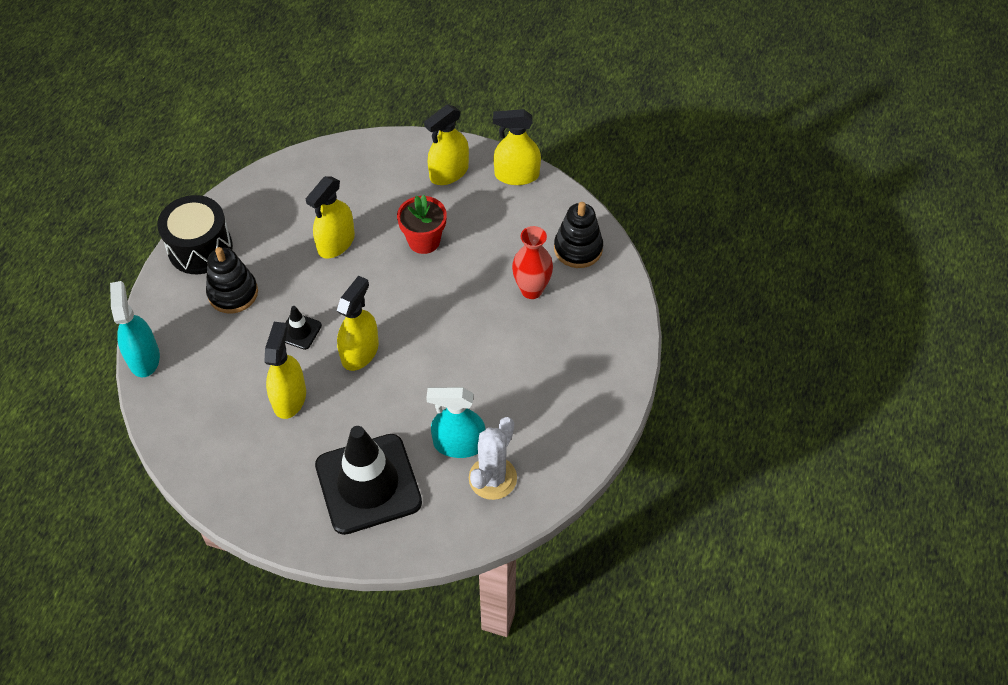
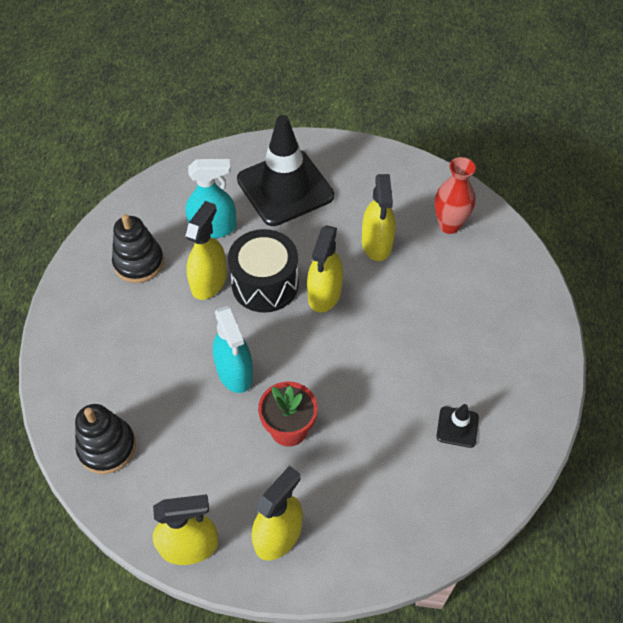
camera: 170 degrees right, 0 degrees up
turquoise spray bottle [110,281,160,377] -> turquoise spray bottle moved to [213,306,253,393]
black drum [157,195,233,274] -> black drum moved to [228,229,299,313]
black stacking toy [206,247,258,313] -> black stacking toy moved to [112,214,164,283]
black traffic cone [285,306,322,350] -> black traffic cone moved to [436,404,479,448]
yellow spray bottle [306,176,355,259] -> yellow spray bottle moved to [186,201,227,300]
white cactus [469,417,517,500] -> none
red vase [512,226,553,299] -> red vase moved to [435,157,476,234]

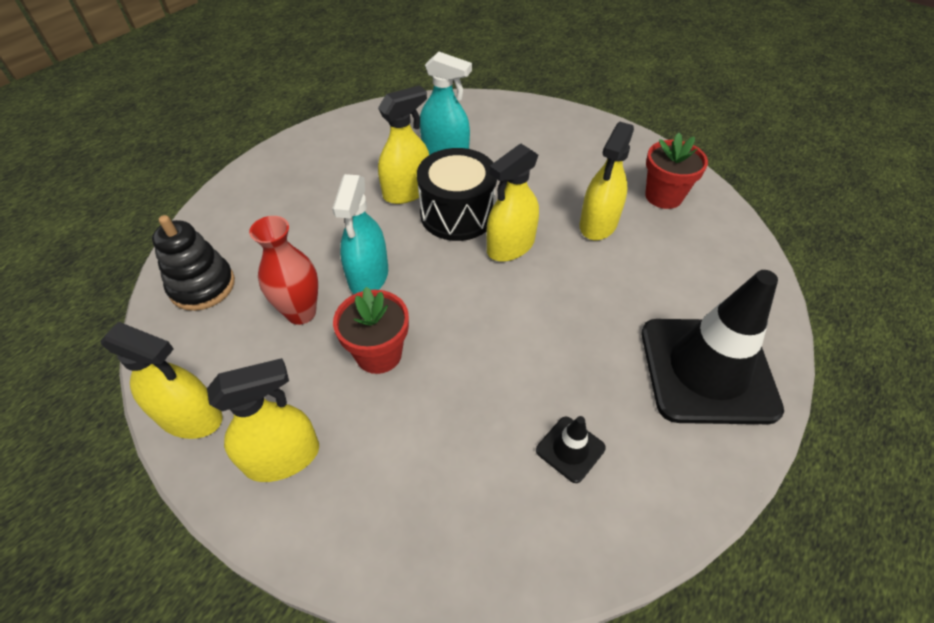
camera: 30 degrees right, 5 degrees down
black stacking toy [112,214,164,283] -> none
black traffic cone [237,115,334,226] -> black traffic cone moved to [642,270,784,424]
red vase [435,157,476,234] -> red vase moved to [249,216,318,325]
none -> red flower pot [645,133,708,209]

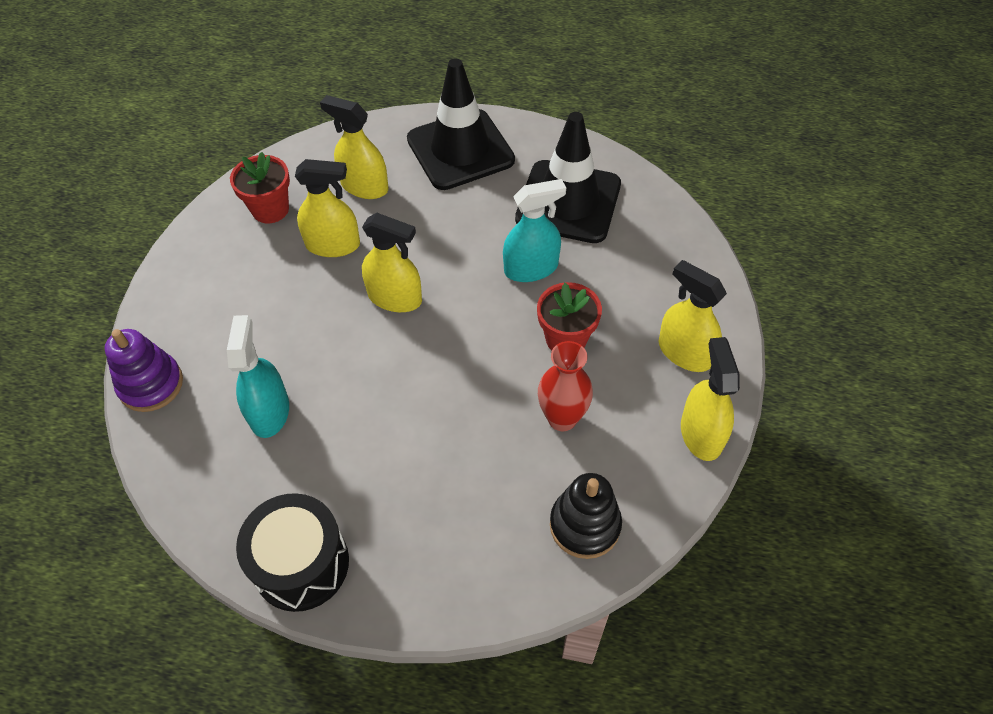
camera: 115 degrees left, 5 degrees up
turquoise spray bottle [332,174,388,294] -> turquoise spray bottle moved to [503,179,566,282]
yellow spray bottle [378,85,429,204] -> yellow spray bottle moved to [320,95,388,199]
black drum [417,148,497,241] -> black drum moved to [236,493,349,612]
black traffic cone [536,416,606,483] -> black traffic cone [515,112,621,243], size x2.40
none -> purple stacking toy [104,329,183,412]

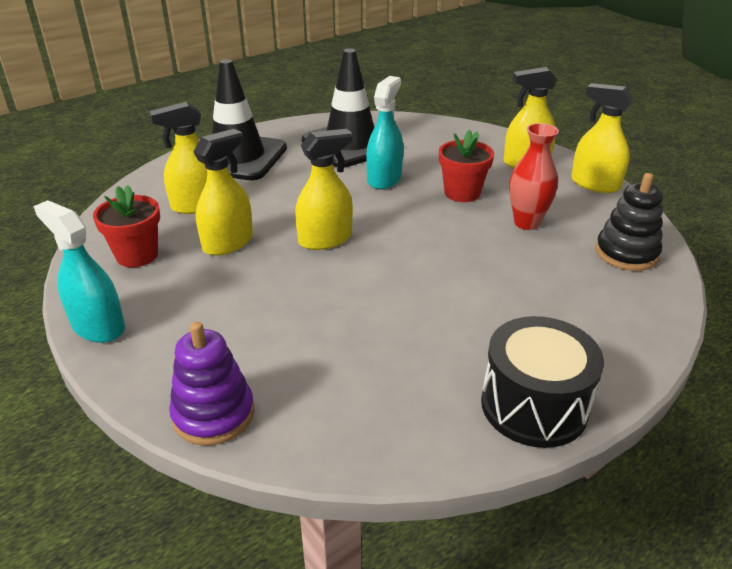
camera: 50 degrees left, 20 degrees down
turquoise spray bottle [227,315,289,438] -> turquoise spray bottle moved to [33,200,125,343]

